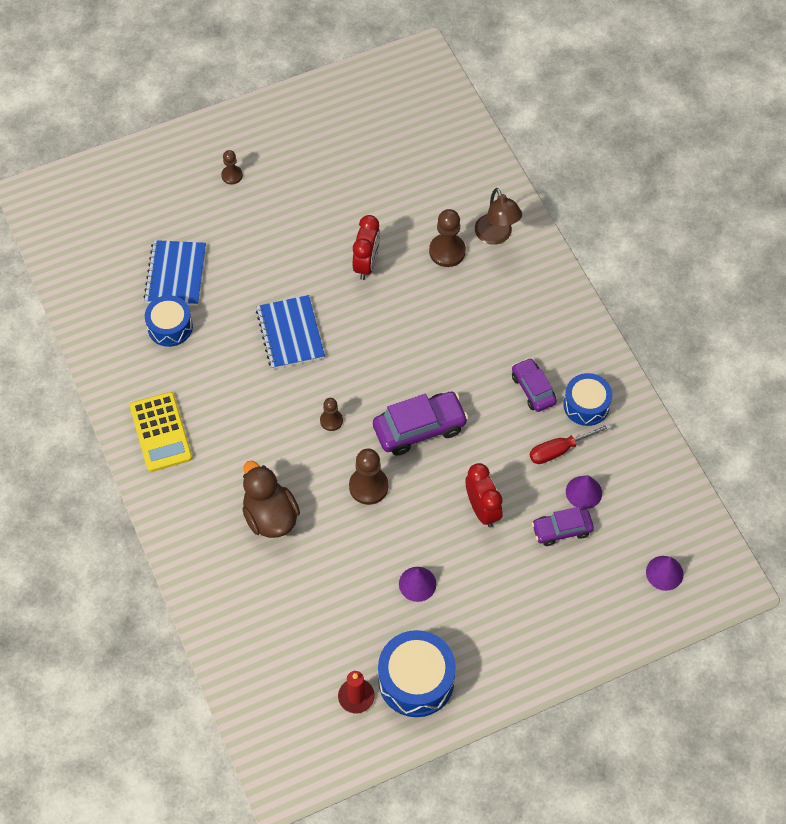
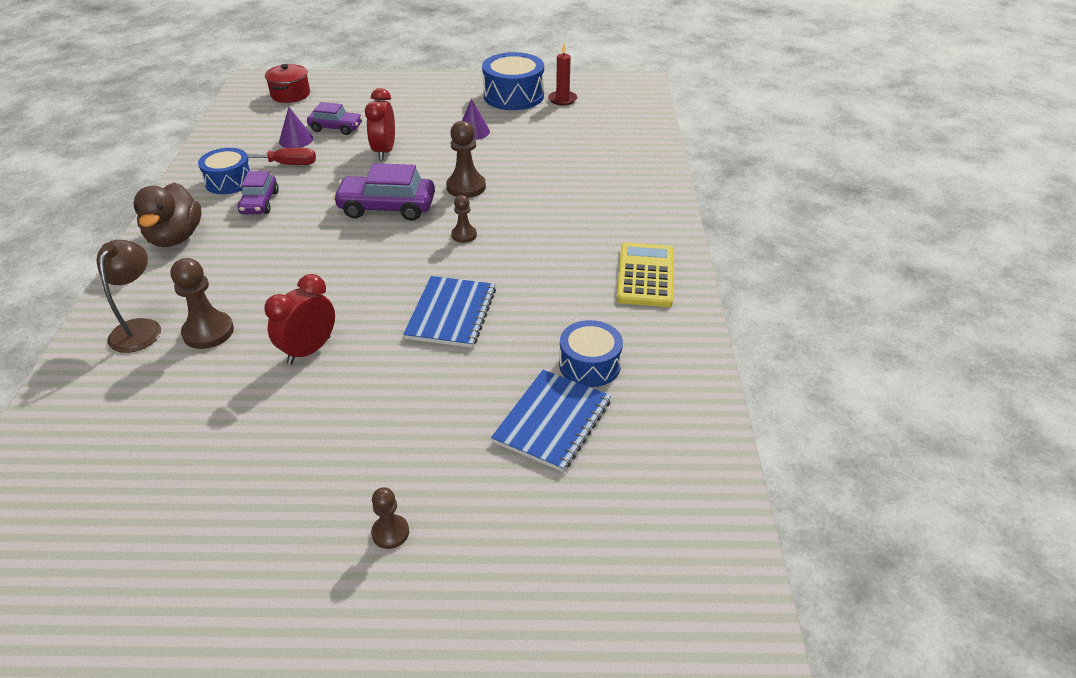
camera: 155 degrees left, 20 degrees down
brown duck [242,461,300,538] -> brown duck moved to [133,183,201,247]
purple cone [646,556,683,591] -> red pot [265,64,310,103]

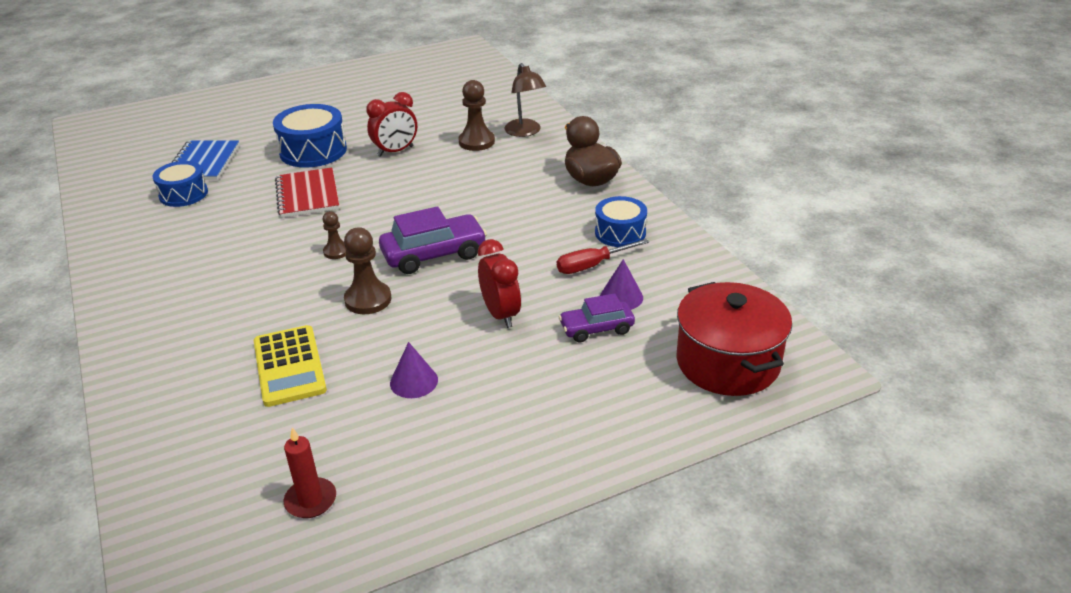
camera: 155 degrees right, 5 degrees down
purple car [238,171,279,214] -> none
red clock [264,274,335,365] -> red clock turned 45 degrees clockwise [366,92,417,157]
red pot [265,64,310,103] -> red pot [676,282,792,396], size x1.71
brown pawn [371,487,409,549] -> none
blue notebook [403,276,496,348] -> red notebook [275,167,339,218]
blue drum [482,52,544,110] -> blue drum moved to [273,104,347,168]
yellow calculator [617,242,673,307] -> yellow calculator moved to [254,325,327,407]

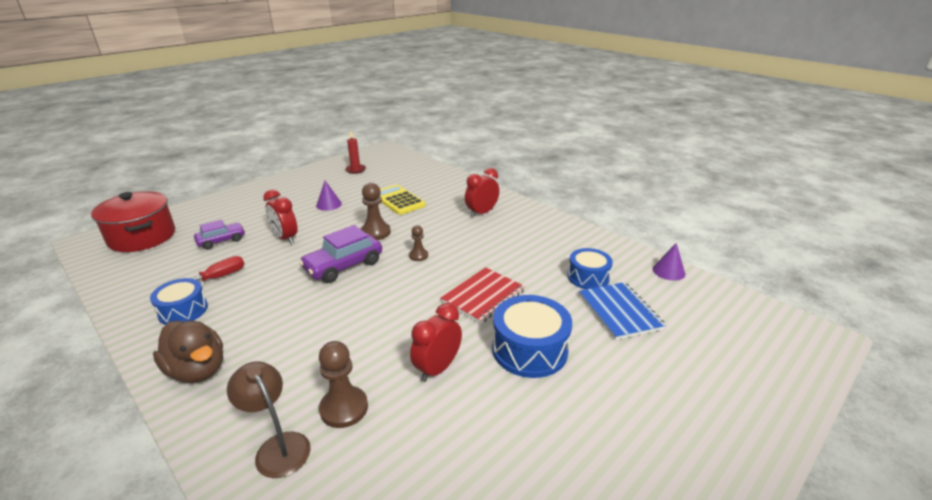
camera: 160 degrees right, 5 degrees down
red notebook [275,167,339,218] -> red notebook turned 75 degrees clockwise [441,267,525,324]
purple cone [600,259,643,310] -> purple cone moved to [653,243,685,281]
none -> red clock [465,168,499,217]

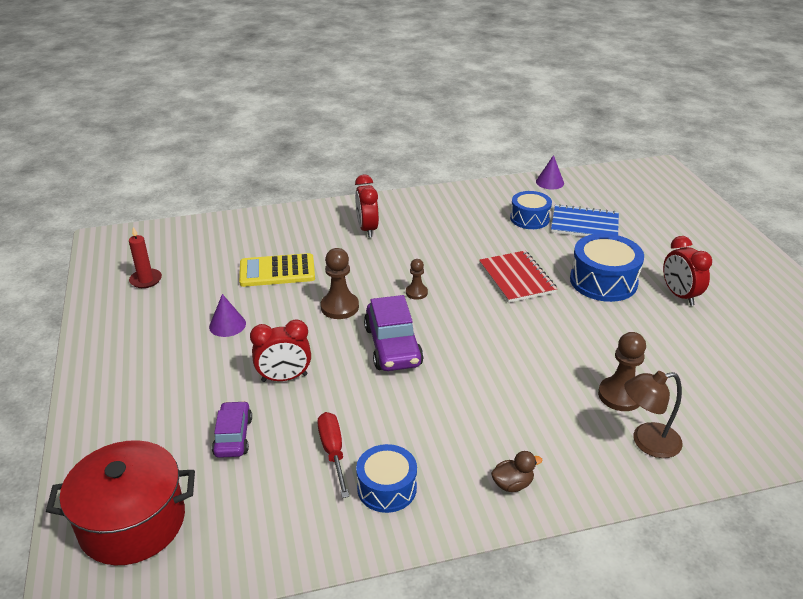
camera: 60 degrees left, 5 degrees up
brown duck [153,321,223,383] -> brown duck [491,451,543,492], size x0.52
red clock [410,303,462,382] -> red clock moved to [663,236,712,306]

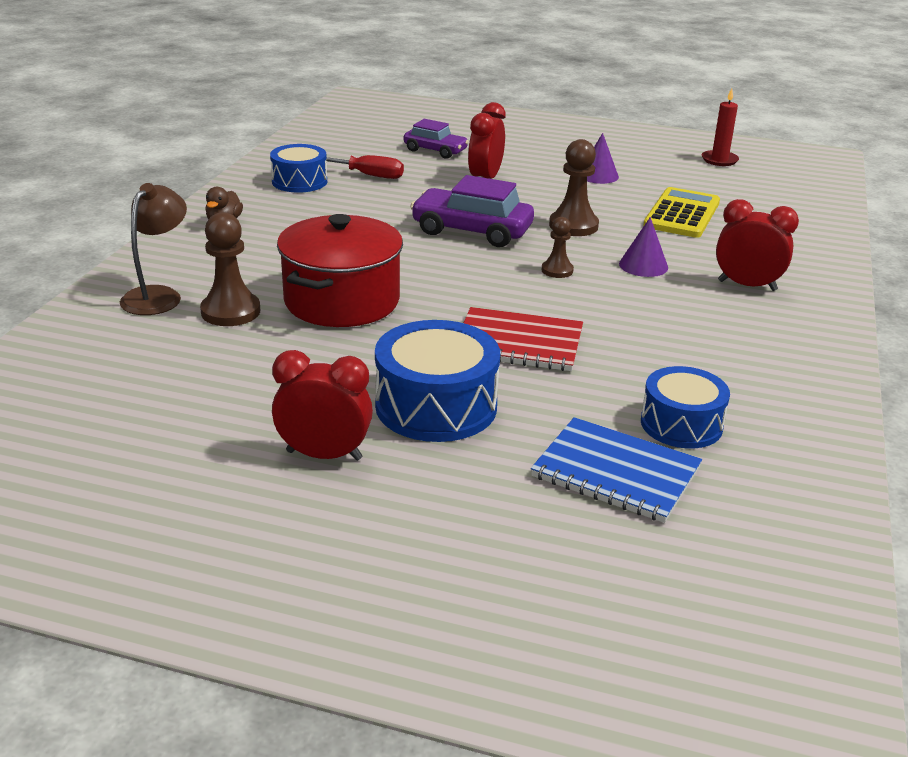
camera: 120 degrees right, 5 degrees down
red pot [46,440,195,565] -> red pot moved to [277,214,403,327]
purple cone [536,155,564,189] -> purple cone moved to [619,217,668,277]
blue notebook [551,204,619,237] -> blue notebook turned 75 degrees clockwise [531,417,702,523]

